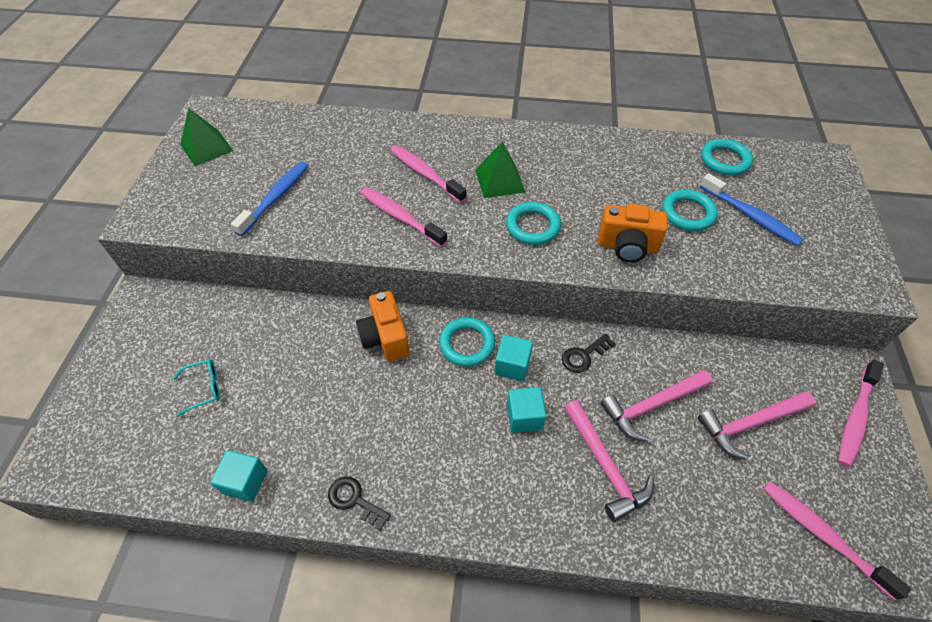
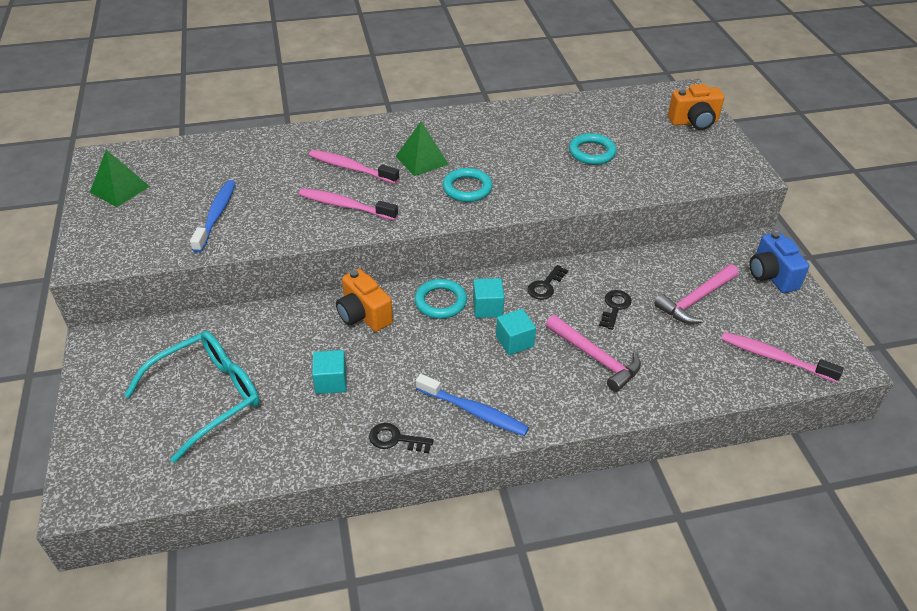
camera: 20 degrees left, 10 degrees down
turquoise glasses [173,359,220,416] -> turquoise glasses [124,331,260,463], size x2.30
turquoise cube [210,450,267,502] -> turquoise cube moved to [312,350,347,394]
orange camera [598,204,668,262] -> orange camera moved to [668,84,724,130]
pink hammer [600,370,713,442] -> black key [599,290,632,330]
blue toothbrush [700,173,803,246] -> blue toothbrush moved to [416,374,529,436]
turquoise ring [701,139,753,176] -> none
pink toothbrush [838,359,884,467] -> blue camera [749,231,809,293]

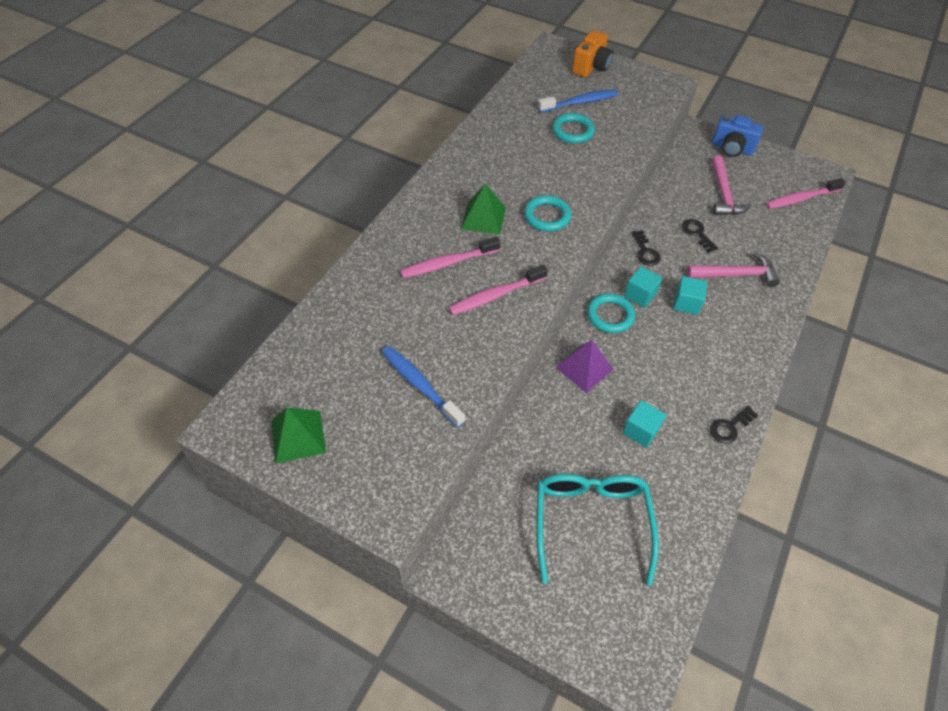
camera: 50 degrees left, 10 degrees up
orange camera [336,269,393,332] -> purple pyramid [555,340,614,393]
blue toothbrush [416,374,529,436] -> blue toothbrush moved to [538,90,618,113]

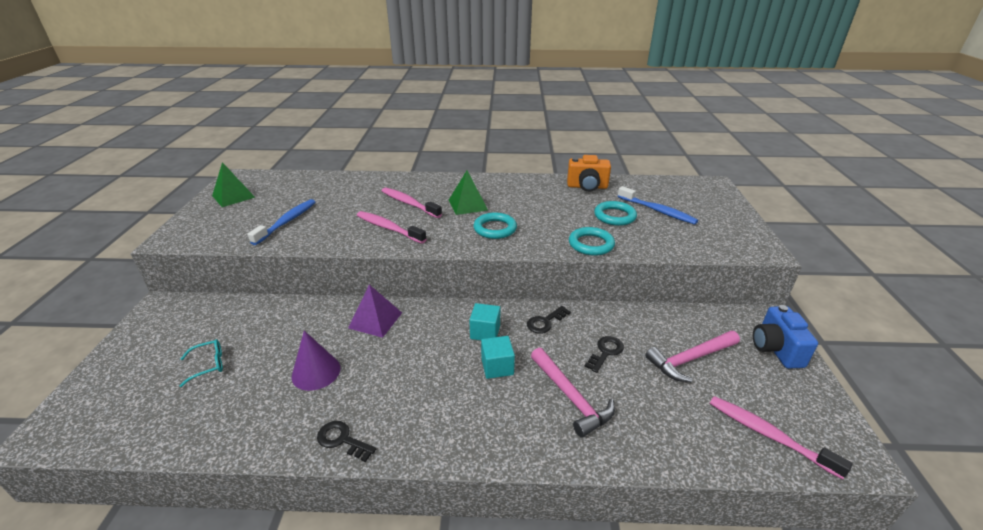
camera: 65 degrees right, 20 degrees down
turquoise glasses [536,474,659,586] -> turquoise glasses [180,339,223,387], size x0.43
orange camera [572,30,614,77] -> orange camera moved to [567,155,611,192]
turquoise ring [587,293,635,333] -> turquoise ring moved to [569,227,615,256]
turquoise cube [622,400,666,448] -> purple cone [292,331,340,391]

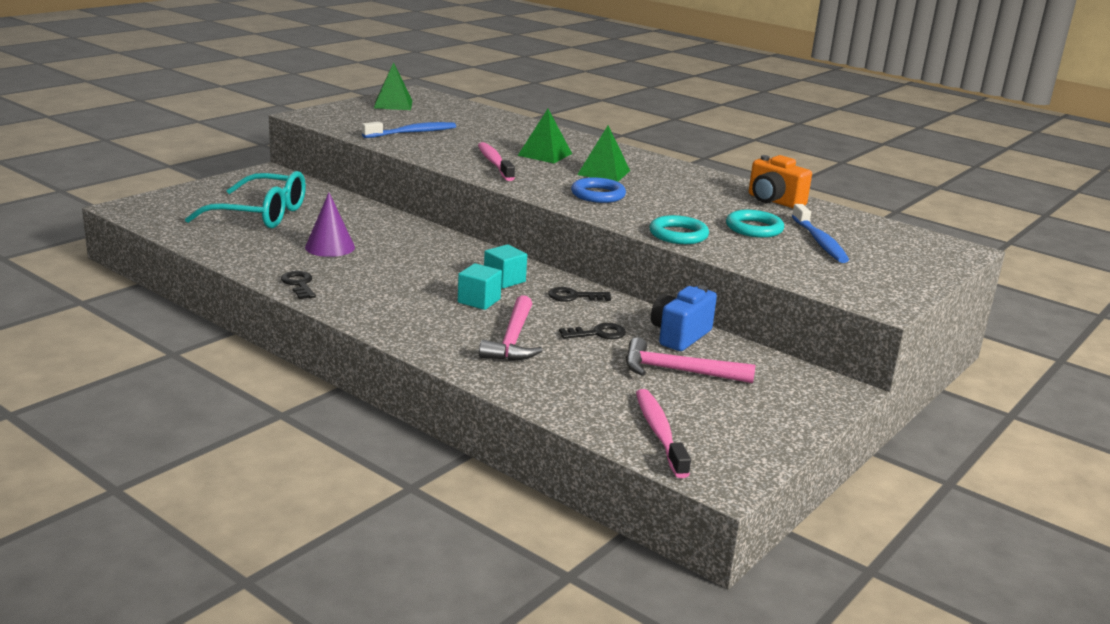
camera: 35 degrees right, 10 degrees down
turquoise glasses [180,339,223,387] -> turquoise glasses [185,171,306,228], size x2.30
purple pyramid [348,285,402,338] -> none
pink toothbrush [382,188,442,218] -> green pyramid [518,109,572,163]
turquoise ring [473,213,517,239] -> blue ring [571,177,626,203]
blue camera [753,305,818,368] -> blue camera moved to [651,285,717,351]

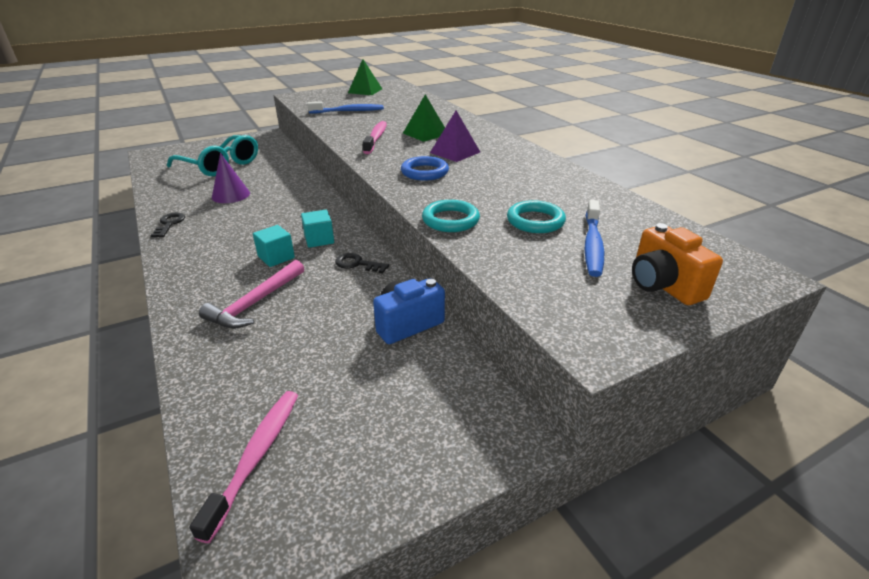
camera: 25 degrees right, 10 degrees up
black key [559,323,626,339] -> none
green pyramid [577,125,630,182] -> purple pyramid [430,111,480,162]
pink hammer [626,337,755,383] -> none
orange camera [749,155,812,209] -> orange camera moved to [632,223,723,305]

